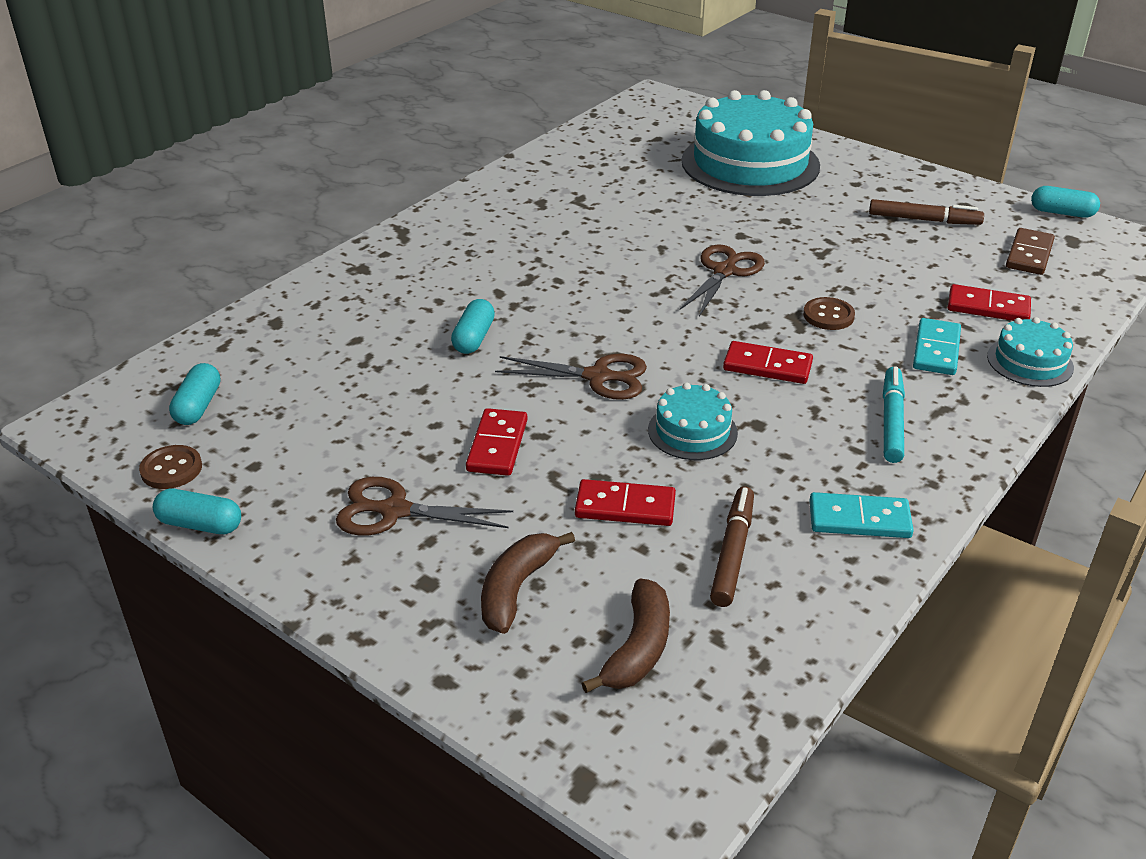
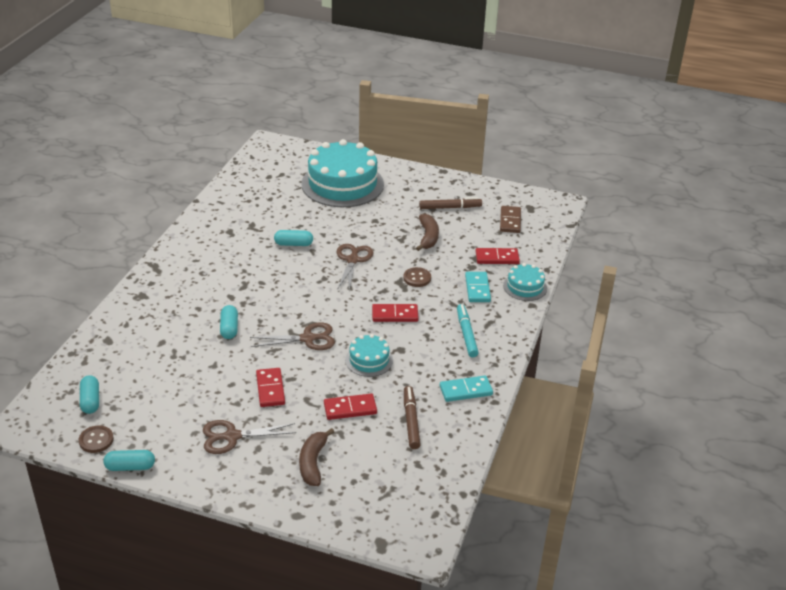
camera: 20 degrees left, 0 degrees up
brown banana [581,578,670,693] -> brown banana moved to [416,214,439,251]
turquoise capsule [1031,186,1100,218] -> turquoise capsule moved to [274,230,313,246]

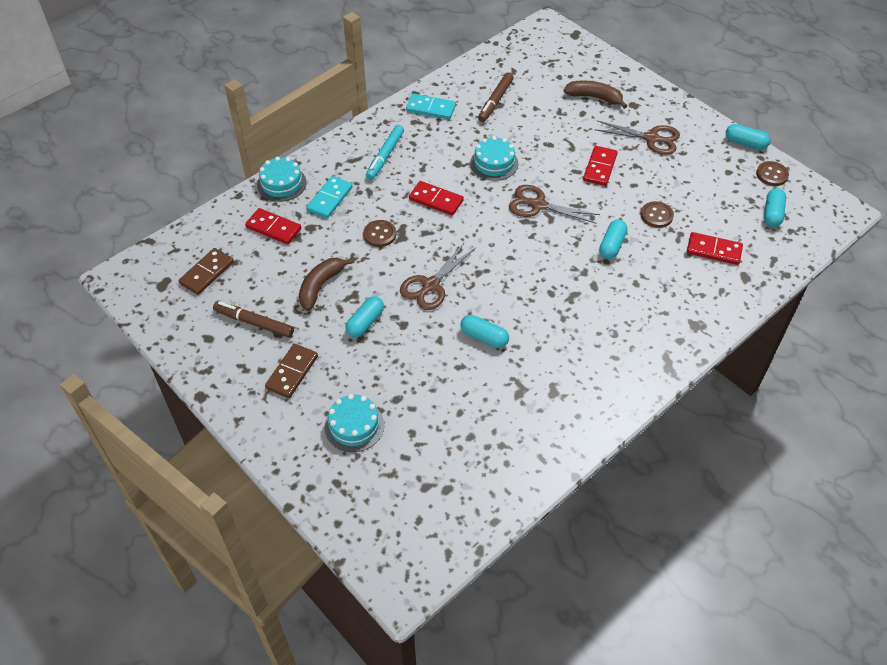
camera: 150 degrees left, 15 degrees up
brown banana [299,428,334,486] -> brown banana turned 105 degrees counterclockwise [564,81,627,109]
turquoise cake [301,139,384,207] -> turquoise cake [325,394,384,452], size x0.47
red domino [324,394,377,420] -> red domino moved to [687,232,743,265]
none -> brown domino [265,344,318,398]
none -> turquoise capsule [345,296,384,338]
none -> brown button [641,201,674,228]

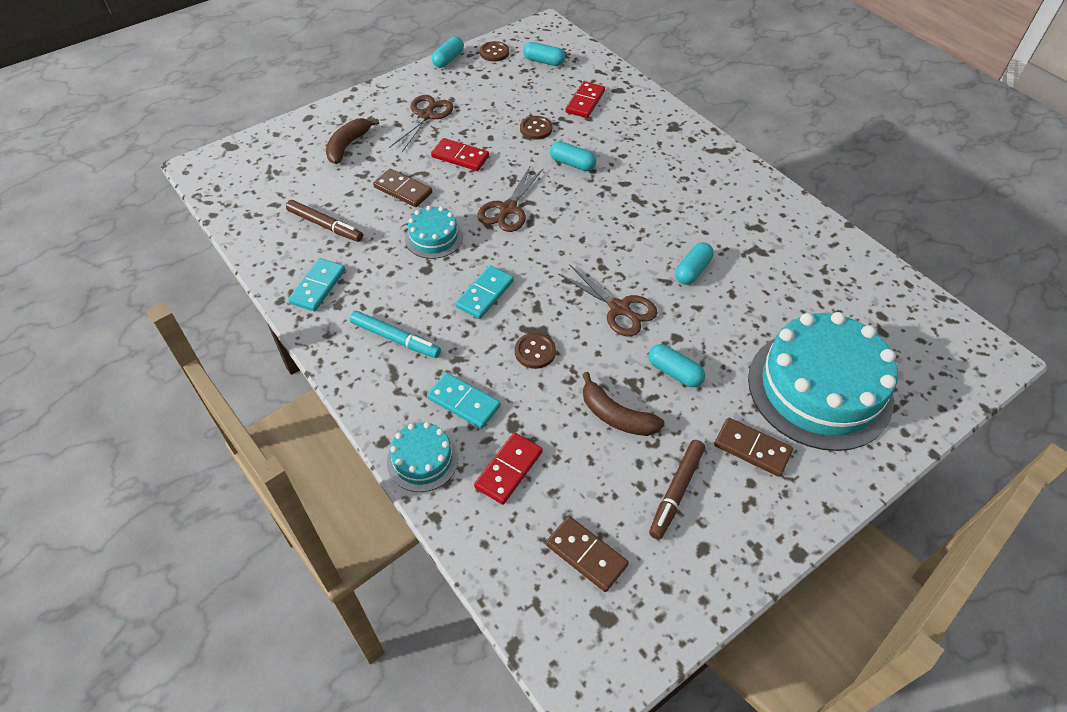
camera: 85 degrees left, 0 degrees up
turquoise cake [325,394,384,452] -> turquoise cake [748,312,898,451], size x2.13
red domino [409,181,464,216] -> turquoise domino [455,265,514,319]
none -> brown domino [373,169,432,207]

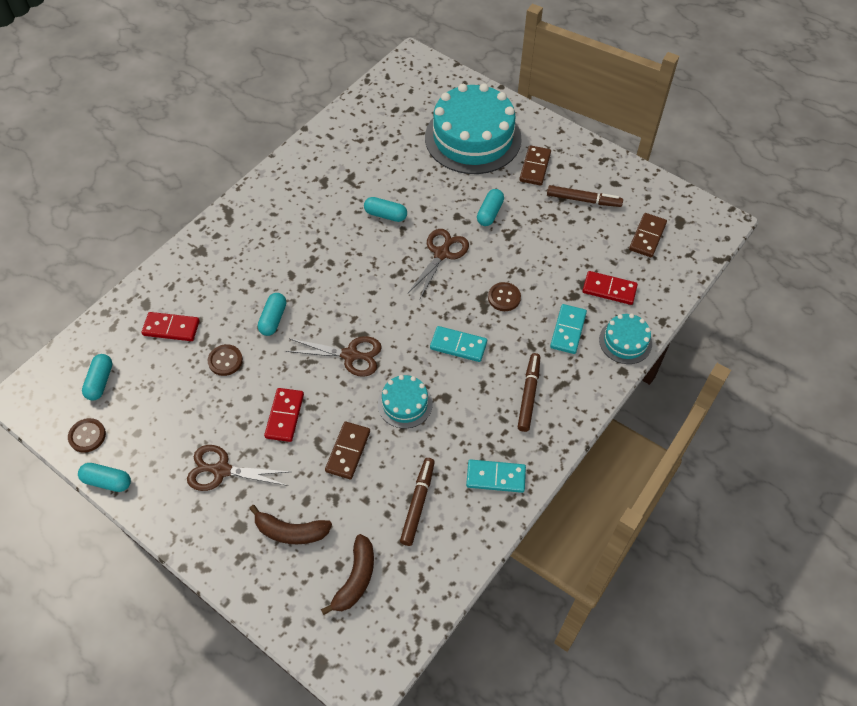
camera: 105 degrees left, 5 degrees up
turquoise marker [350,311,441,358] -> brown marker [518,353,540,432]
brown banana [582,372,665,436] -> brown banana moved to [321,534,374,615]

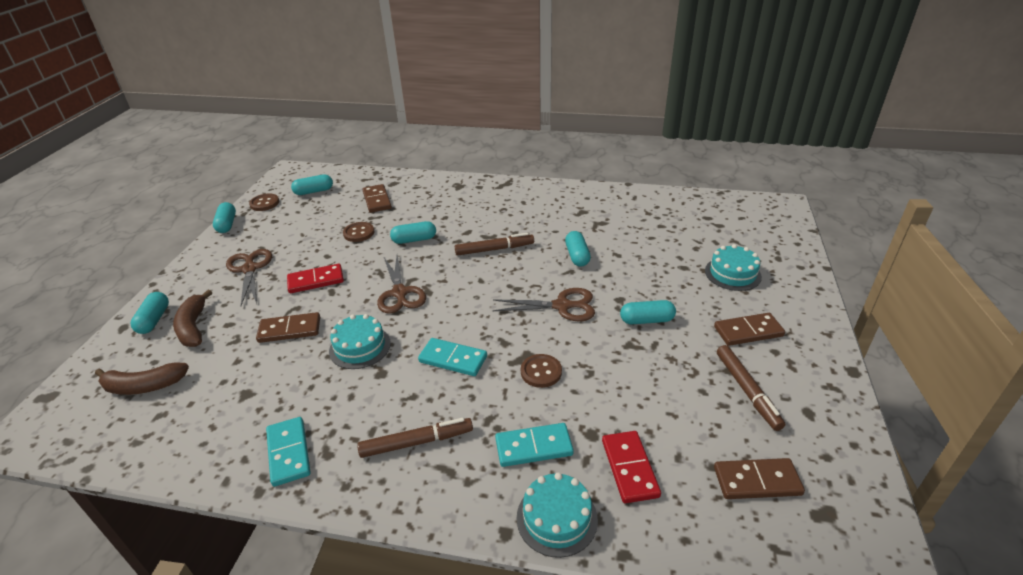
camera: 65 degrees right, 20 degrees down
red domino [141,312,200,341] -> brown domino [362,184,392,213]
brown marker [400,458,435,546] -> brown marker moved to [455,233,534,256]
turquoise cake [425,83,521,174] -> turquoise cake [705,244,762,291], size x0.47
turquoise domino [430,326,487,362] -> turquoise domino turned 60 degrees counterclockwise [418,338,487,376]
none -> turquoise capsule [130,292,169,334]

